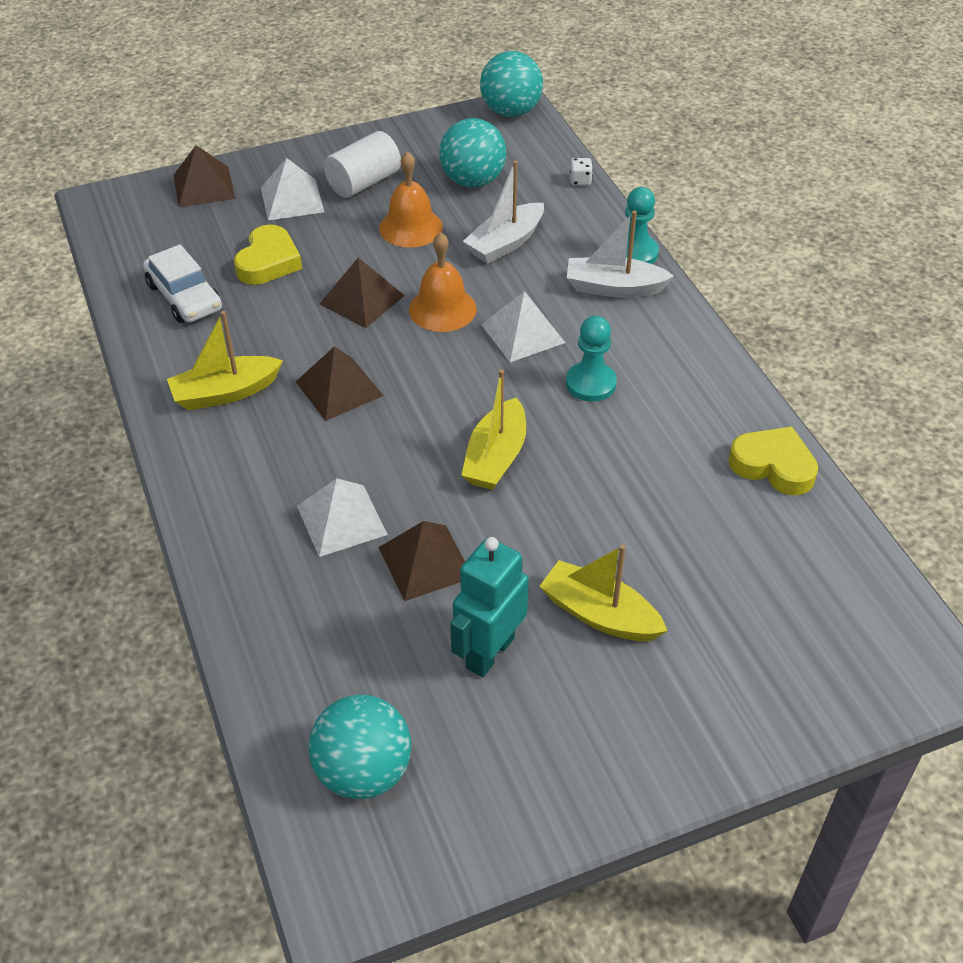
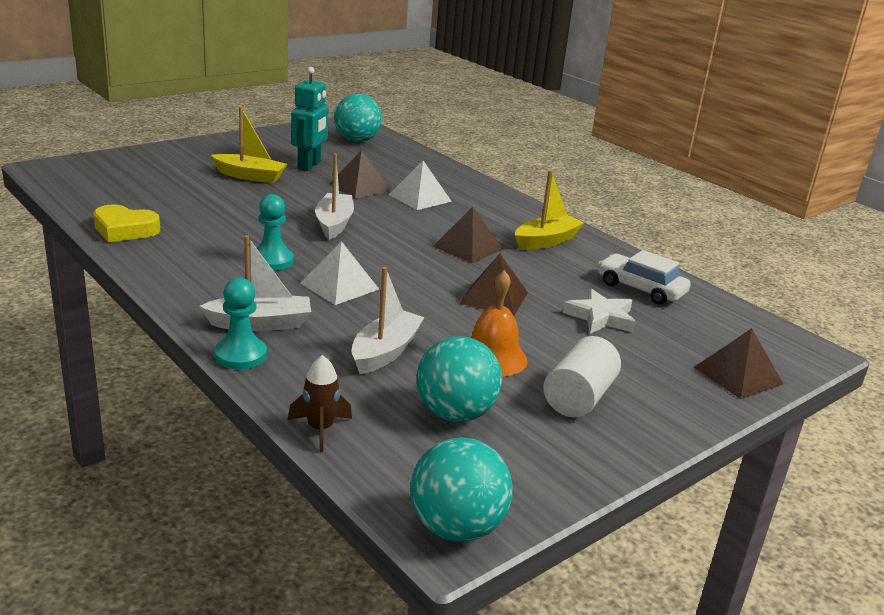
camera: 160 degrees right, 20 degrees down
yellow heart [234,225,302,285] -> white star [563,288,636,334]
white pyramid [261,158,324,221] -> none
orange bell [409,232,477,332] -> none
yellow boat [461,369,526,490] -> white boat [315,154,354,240]
white dice [570,158,593,186] -> brown rocket [288,355,352,452]

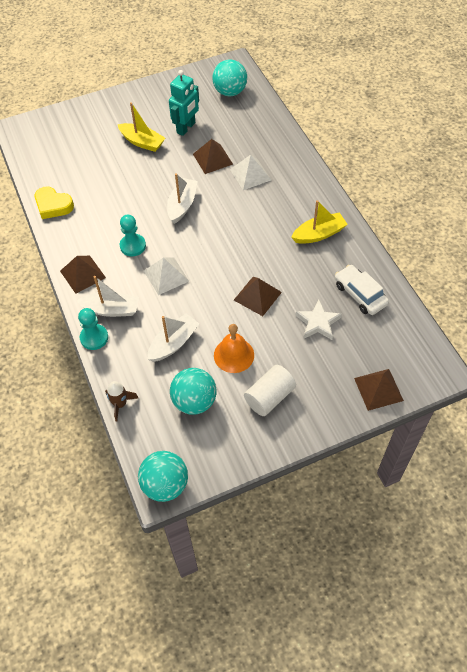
camera: 20 degrees right, 30 degrees up
brown pyramid [433,207,503,263] -> brown pyramid moved to [60,256,106,294]

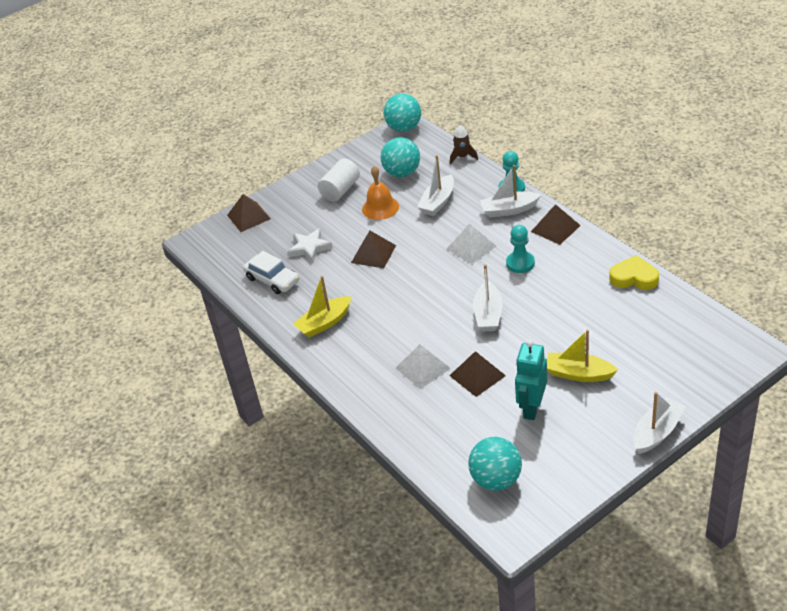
camera: 170 degrees right, 15 degrees down
none -> white boat [633,392,686,454]

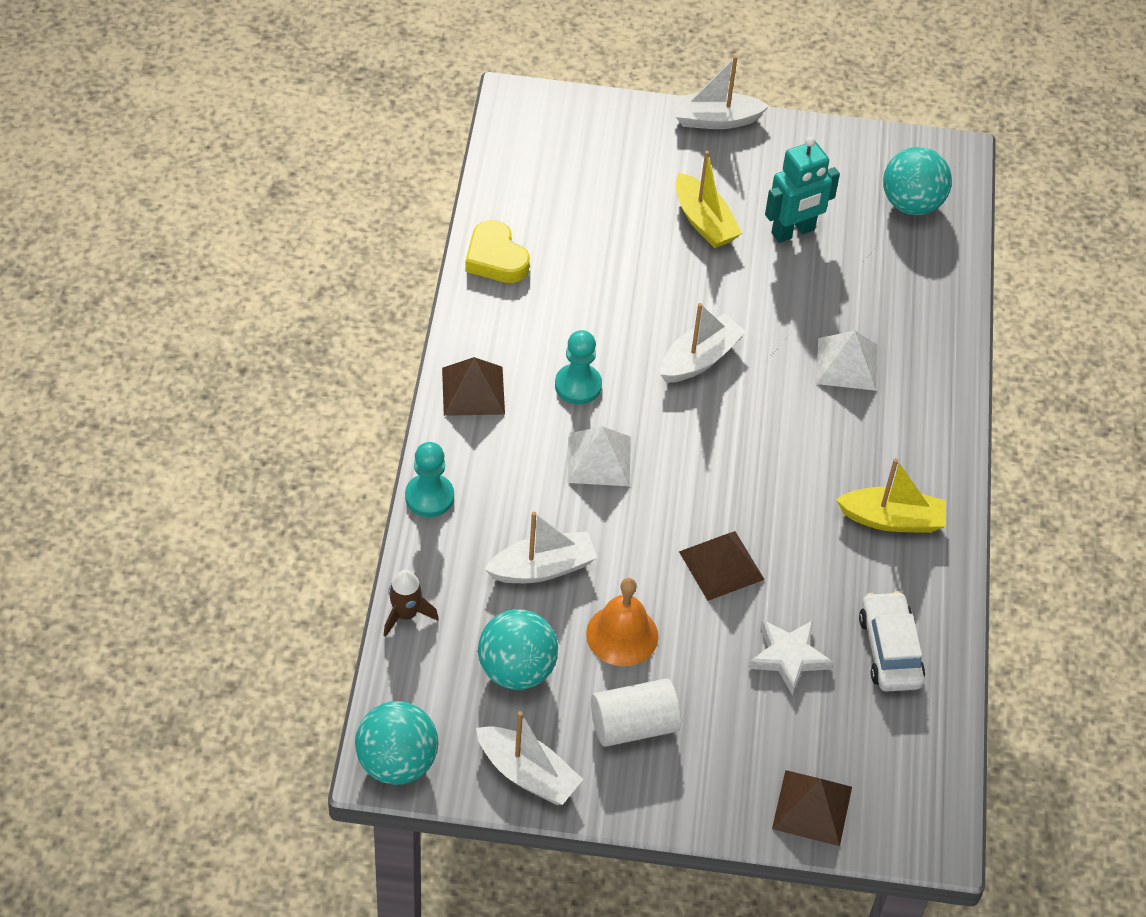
camera: 145 degrees left, 10 degrees up
brown pyramid [449,351,506,397] -> none
white boat [480,165,541,218] -> white boat moved to [476,711,583,805]

